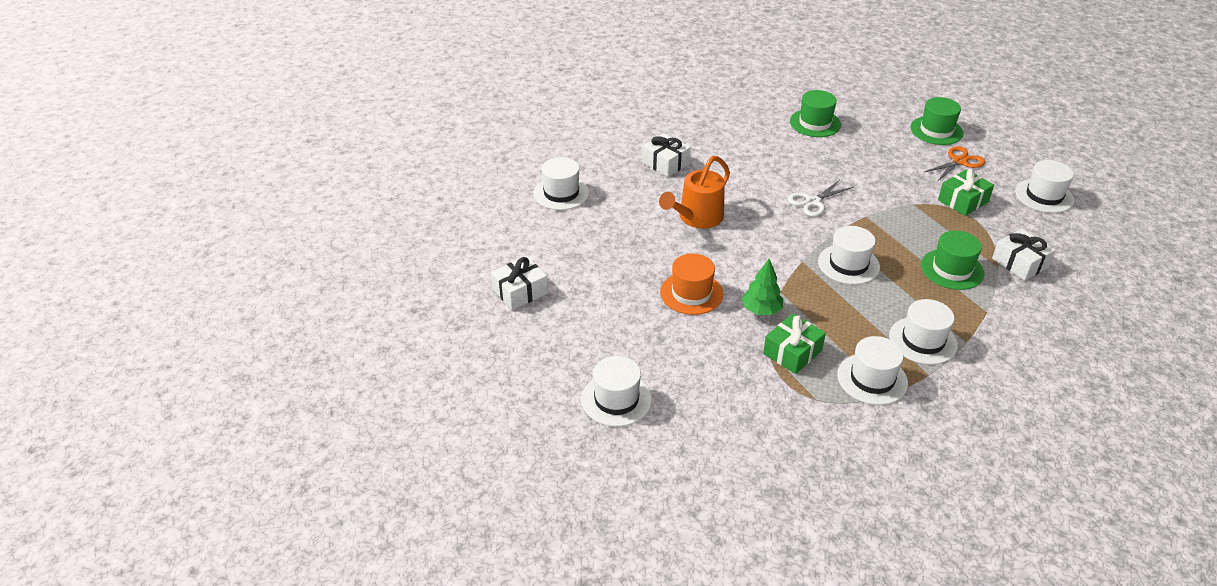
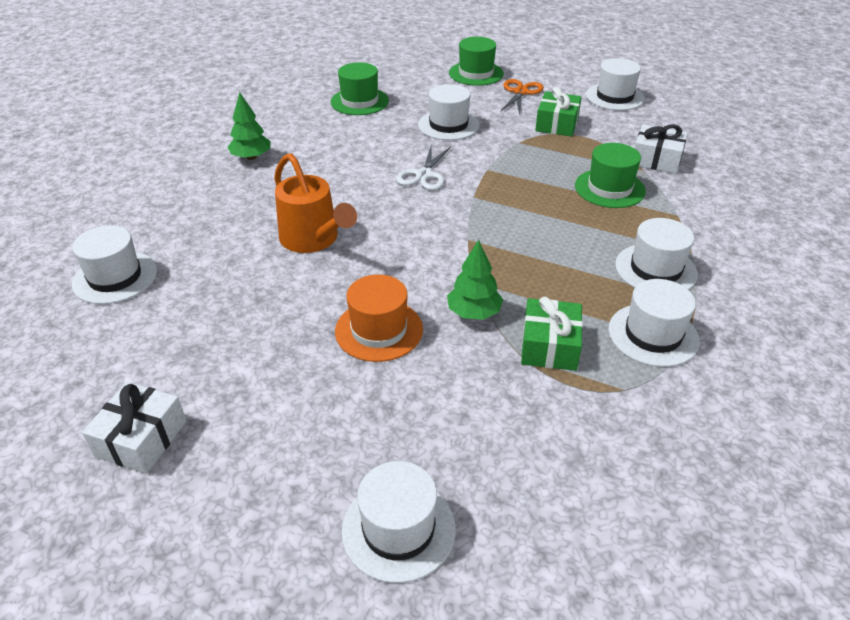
camera: 35 degrees left, 0 degrees up
white gift [642,133,691,177] -> none
orange watering can [659,156,730,229] -> orange watering can turned 45 degrees counterclockwise [274,153,357,253]
white hat [818,226,880,285] -> white hat moved to [418,84,479,140]
none -> green tree [227,92,271,160]

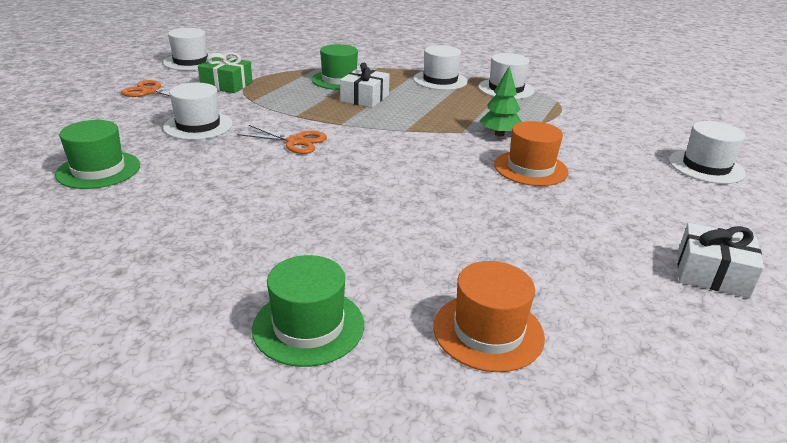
camera: 90 degrees left, 10 degrees down
white hat [72,225,157,304] -> orange hat [433,261,545,372]
green tree [227,92,271,160] -> none
orange watering can [274,153,357,253] -> none
white scissors [396,146,451,190] -> orange scissors [237,125,327,154]
green hat [449,37,504,86] -> green hat moved to [252,255,364,367]
green gift [521,297,583,371] -> none
white gift [634,124,688,174] -> white gift moved to [340,63,390,108]

